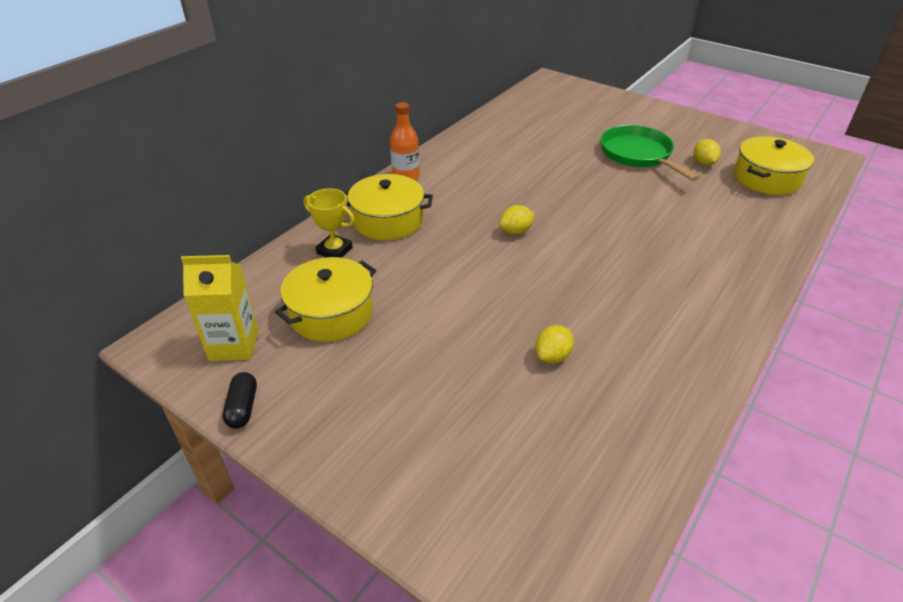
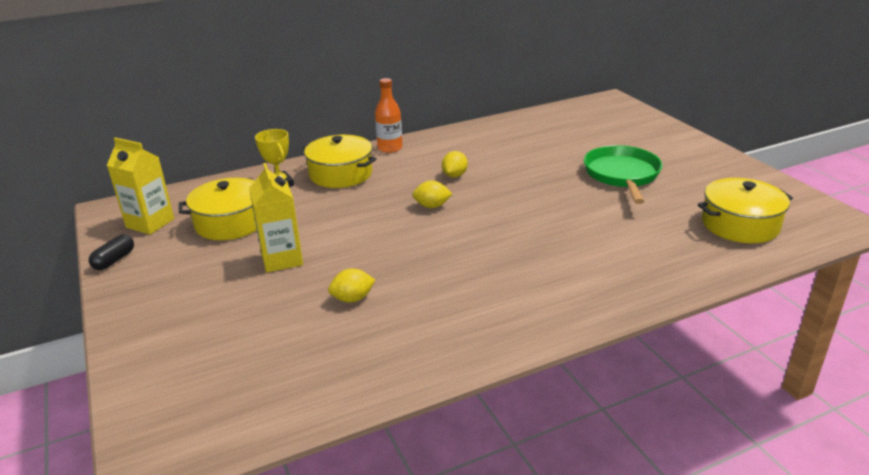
camera: 30 degrees right, 10 degrees down
yellow lemon [694,139,721,166] -> yellow lemon moved to [442,151,468,177]
none -> yellow carton [249,163,303,272]

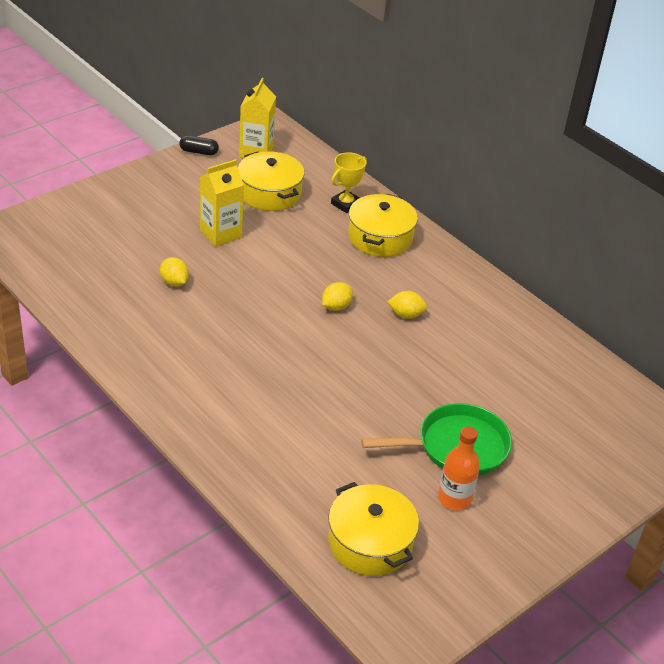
camera: 70 degrees right, 10 degrees up
orange bottle [375,78,403,153] -> orange bottle moved to [438,427,480,510]
yellow lemon [412,180,452,208] -> yellow lemon turned 60 degrees clockwise [322,282,353,311]

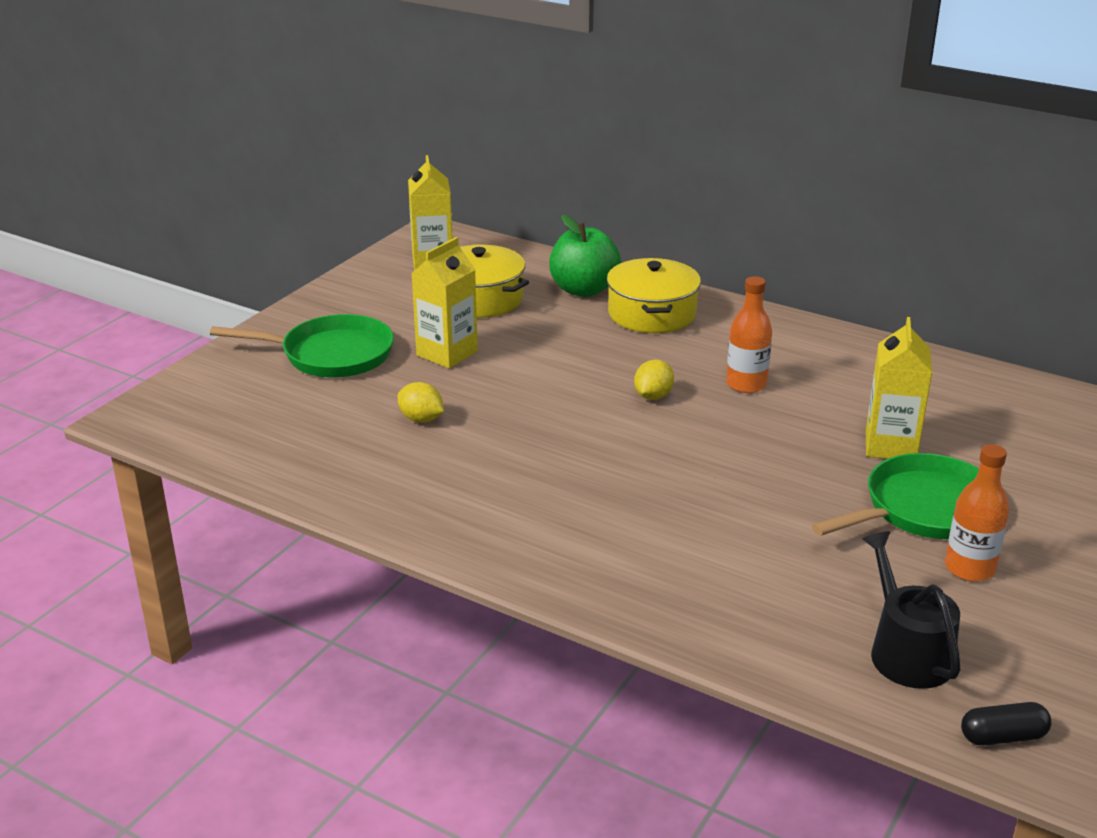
camera: 15 degrees left, 10 degrees down
black capsule [179,135,219,155] -> black capsule moved to [961,702,1051,745]
yellow pot [328,482,419,576] -> black watering can [862,531,961,689]
yellow trophy [331,152,367,213] -> green apple [549,214,621,297]
yellow lemon [387,291,427,318] -> orange bottle [726,276,772,393]
none -> green pan [210,314,394,378]
none -> yellow carton [866,317,932,459]

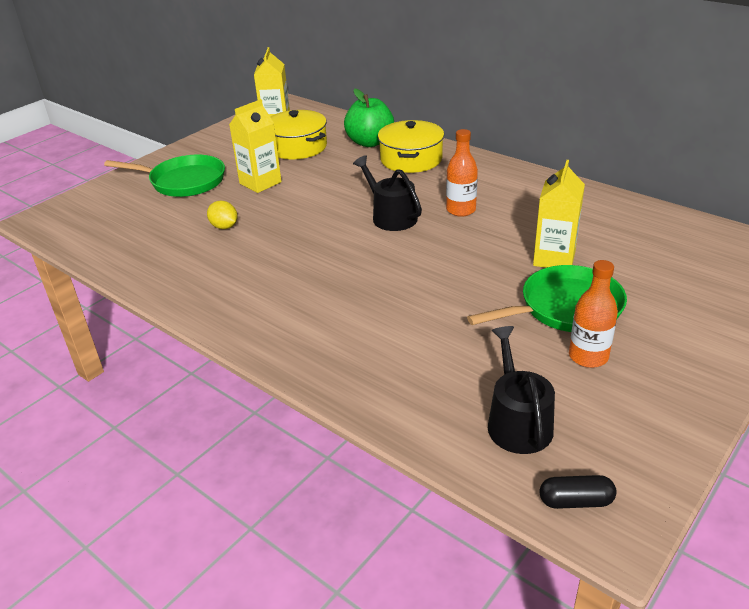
camera: 10 degrees right, 5 degrees up
yellow lemon [634,360,674,400] -> black watering can [353,155,422,231]

